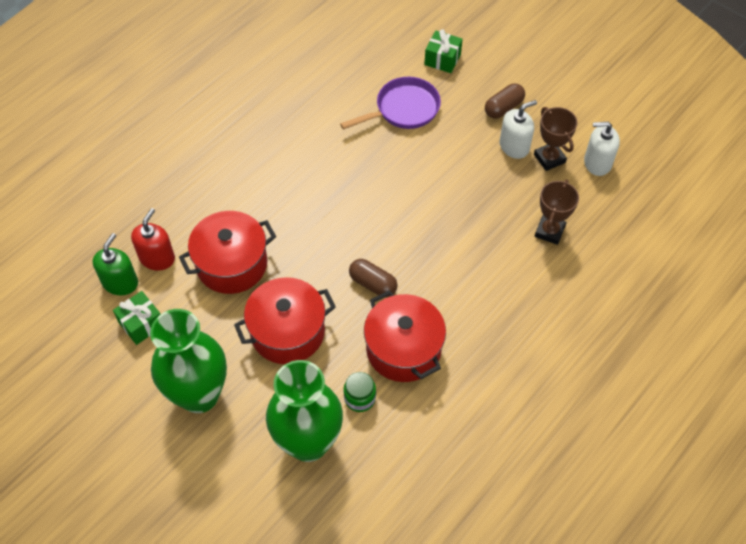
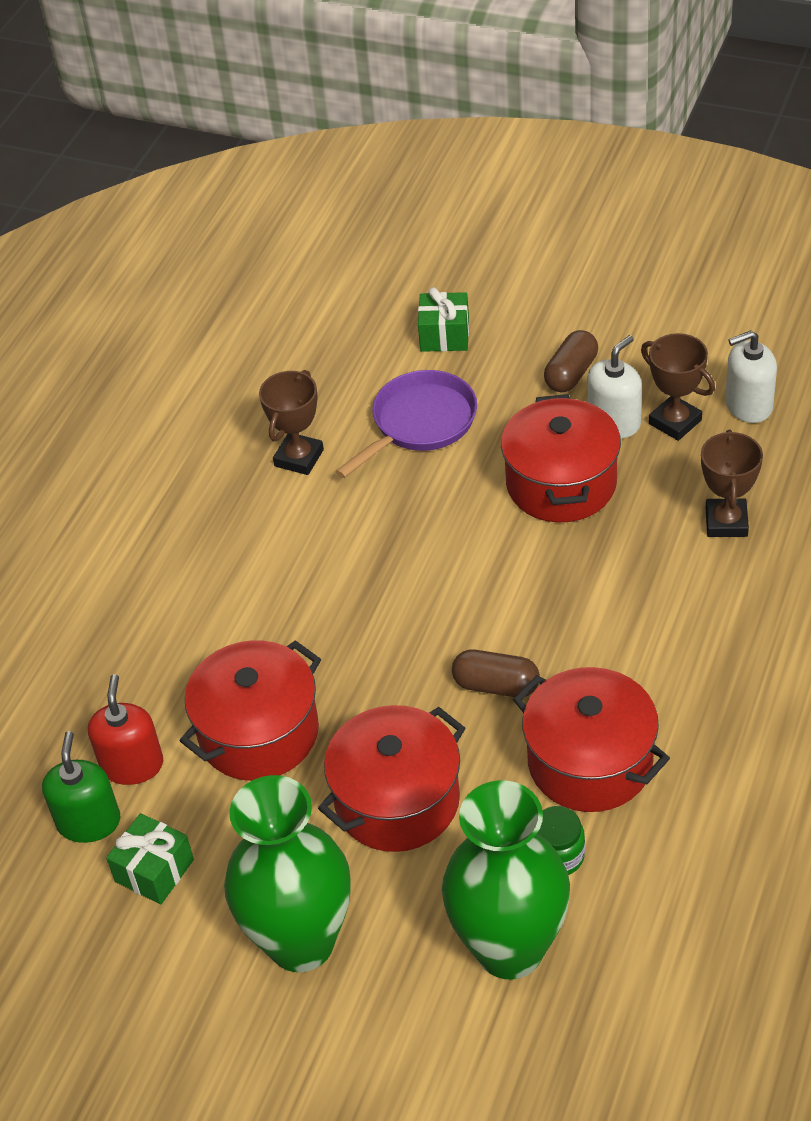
camera: 15 degrees left, 10 degrees down
none -> brown trophy [259,370,324,475]
none -> red pot [501,394,621,522]

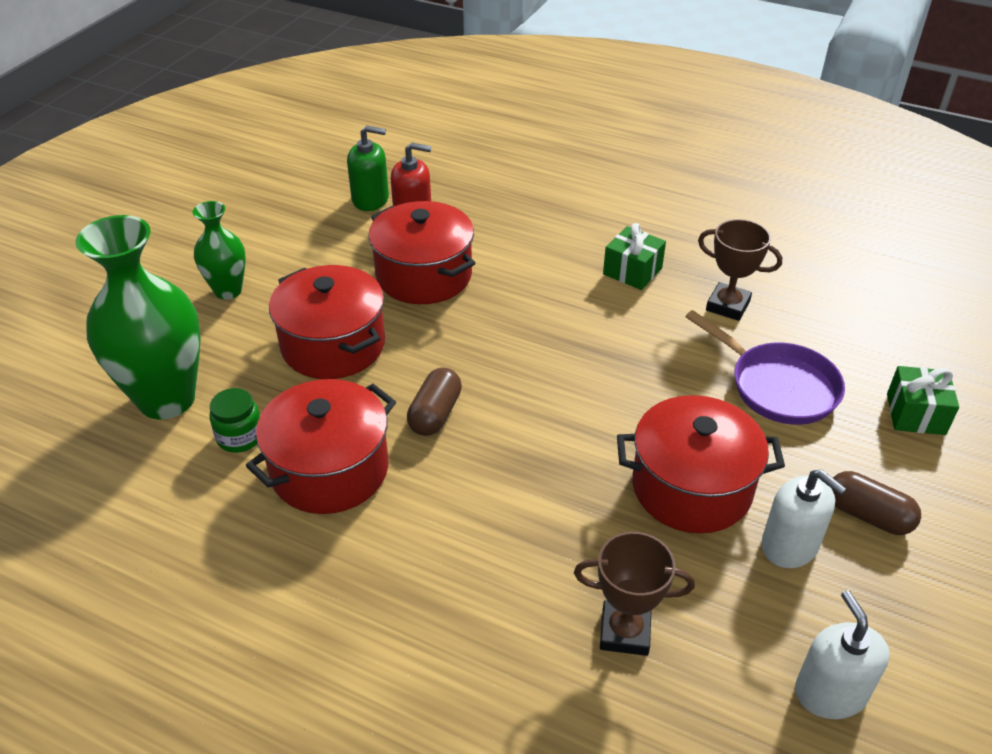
camera: 90 degrees right, 5 degrees down
green gift [106,813,194,905] -> green gift moved to [603,223,666,290]
green vase [224,775,351,972] -> green vase [192,201,246,300], size x0.54
brown trophy [641,333,715,441] -> none

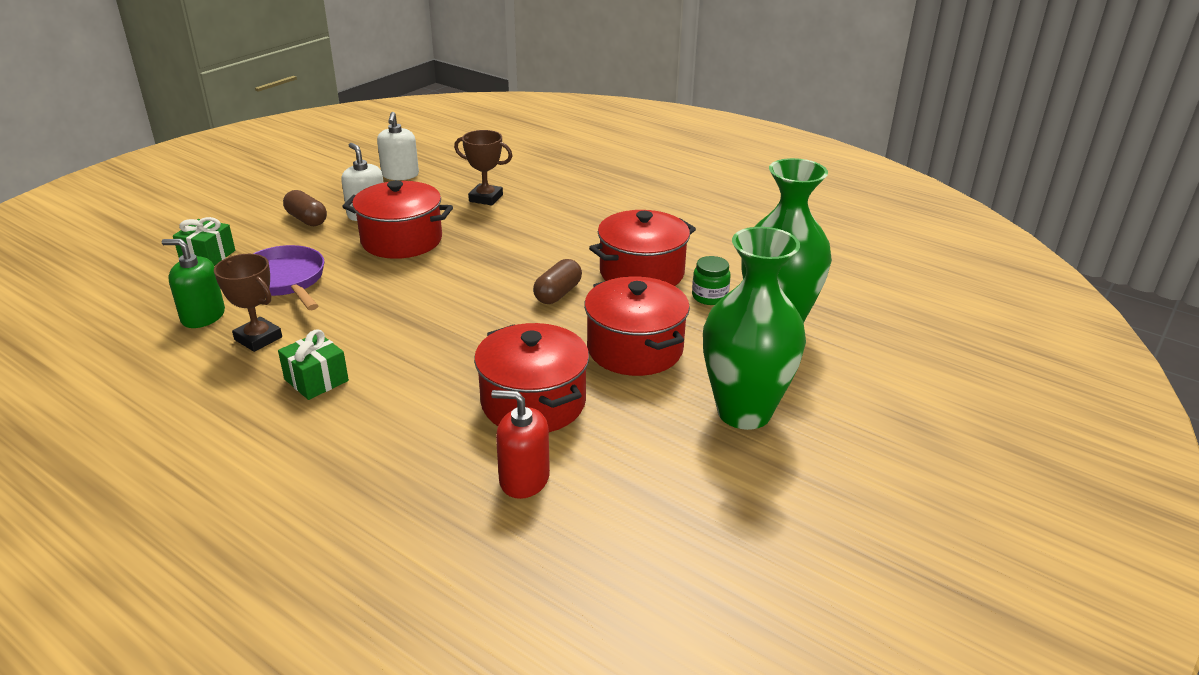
camera: 170 degrees left, 10 degrees down
green vase [192,201,246,300] -> green vase [703,227,806,430], size x1.84
green soap dispenser [347,125,389,211] -> green soap dispenser moved to [162,239,225,328]

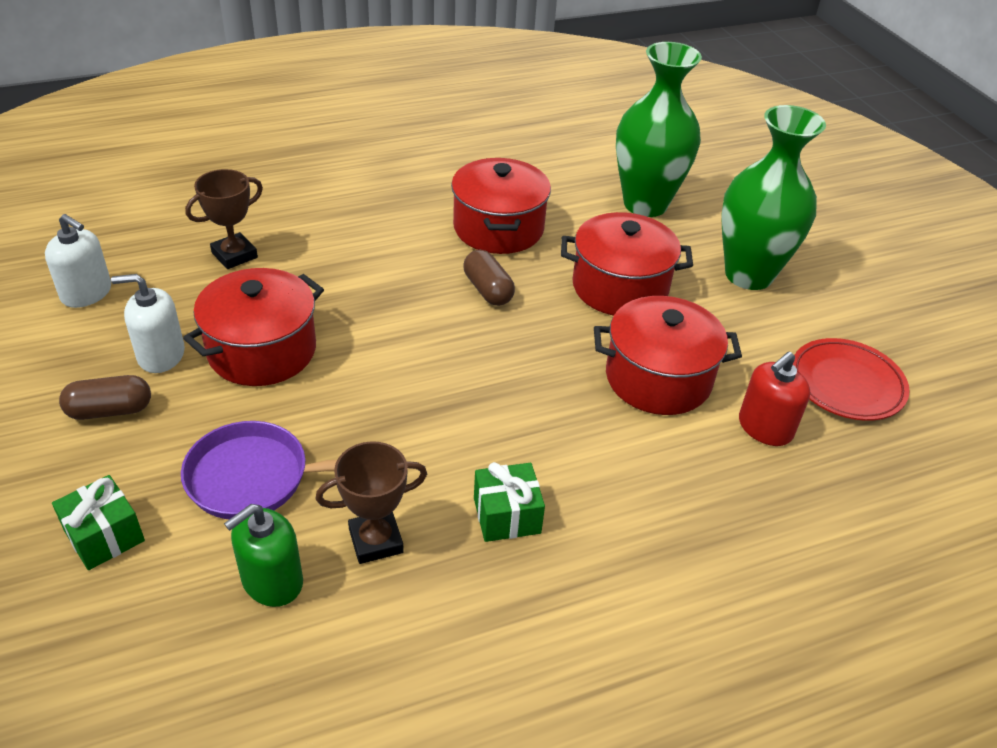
camera: 60 degrees left, 10 degrees up
green jar [692,256,731,305] -> none
none -> red plate [793,338,910,421]

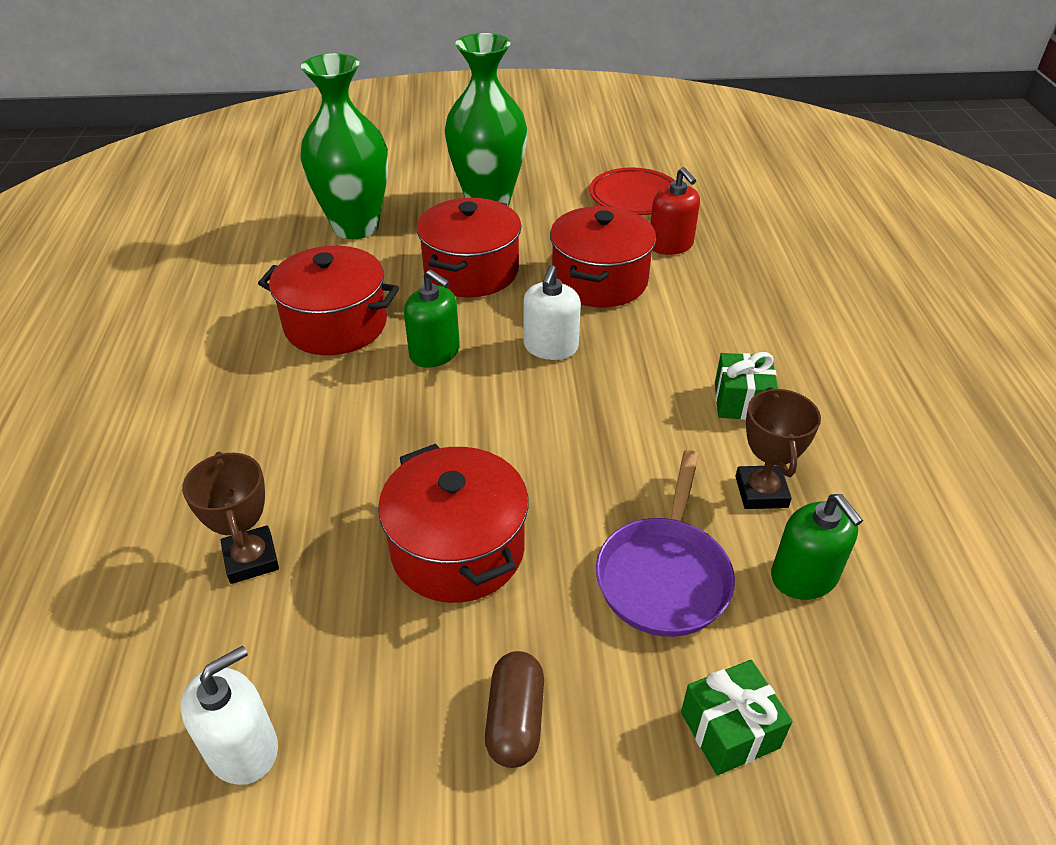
camera: 70 degrees left, 0 degrees up
white soap dispenser [111,274,185,373] -> white soap dispenser moved to [523,265,581,360]
brown capsule [464,250,515,306] -> green soap dispenser [404,270,460,368]

